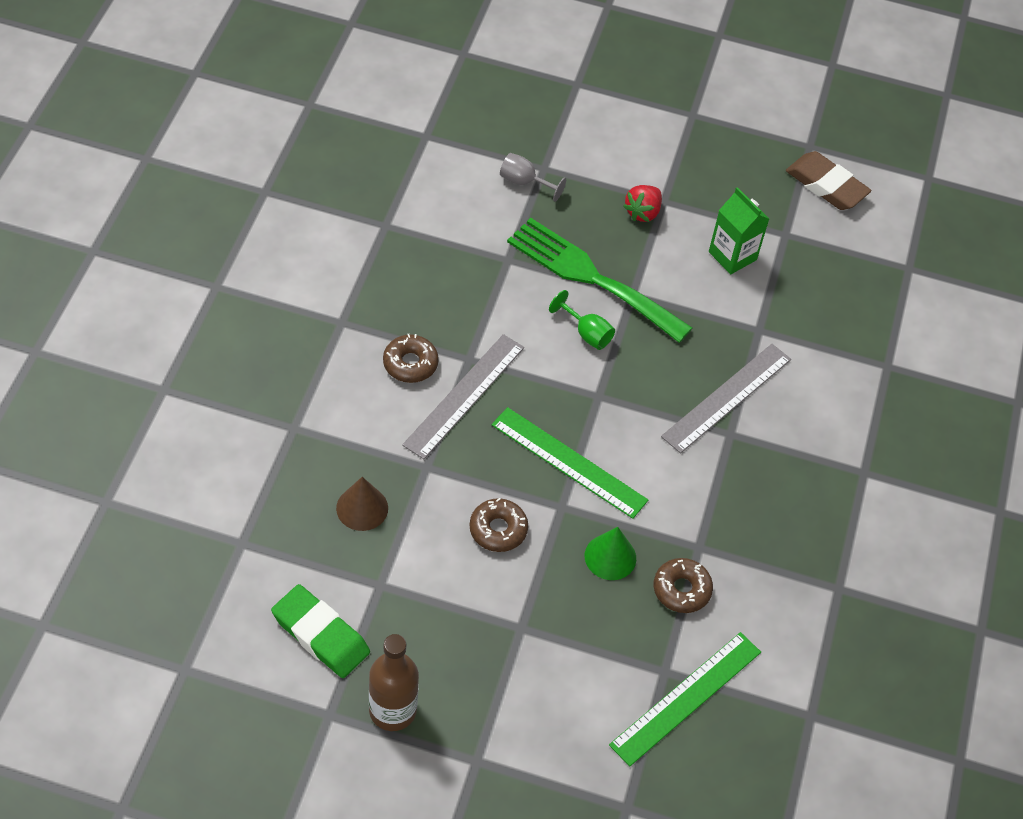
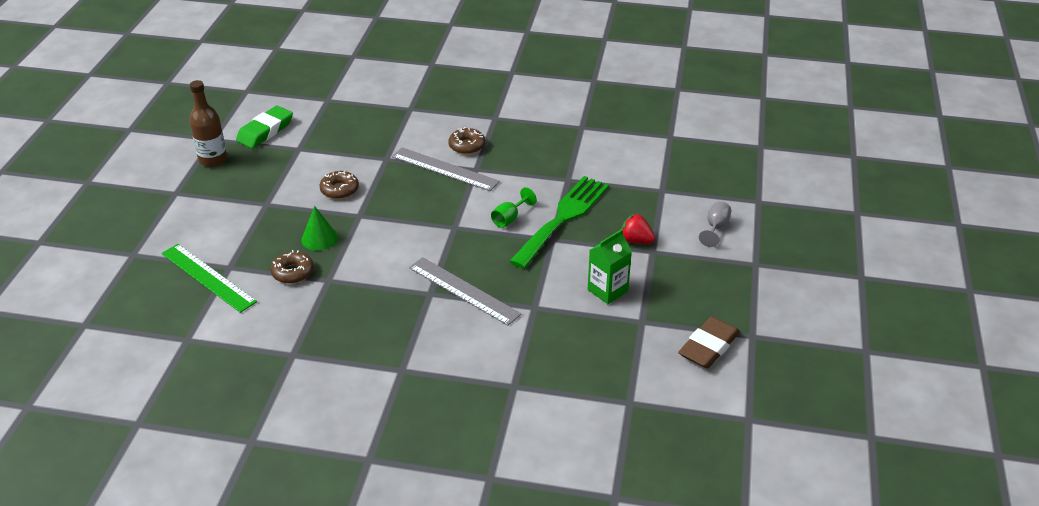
camera: 90 degrees right, 15 degrees down
brown cone [336,477,388,531] -> none
green ruler [492,407,648,519] -> none
grey goblet [500,153,566,202] -> grey goblet moved to [699,201,731,247]

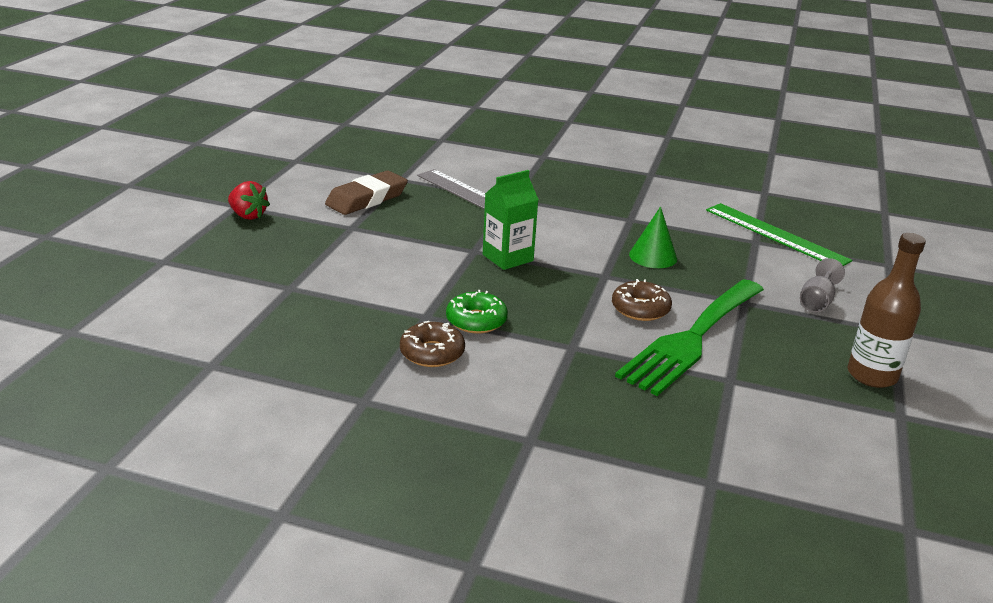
camera: 175 degrees left, 10 degrees down
green eraser [236,106,293,148] -> none
brown donut [271,250,314,284] -> none
grey ruler [392,147,500,191] -> green donut [446,290,508,334]
green goblet [491,187,537,228] -> none
green fork [509,176,609,269] -> green fork moved to [615,279,764,396]
green carton [588,229,632,304] -> green carton moved to [483,170,539,270]
brown eraser [678,316,740,368] -> brown eraser moved to [325,170,408,215]
grey goblet [699,201,731,247] -> grey goblet moved to [800,258,845,312]

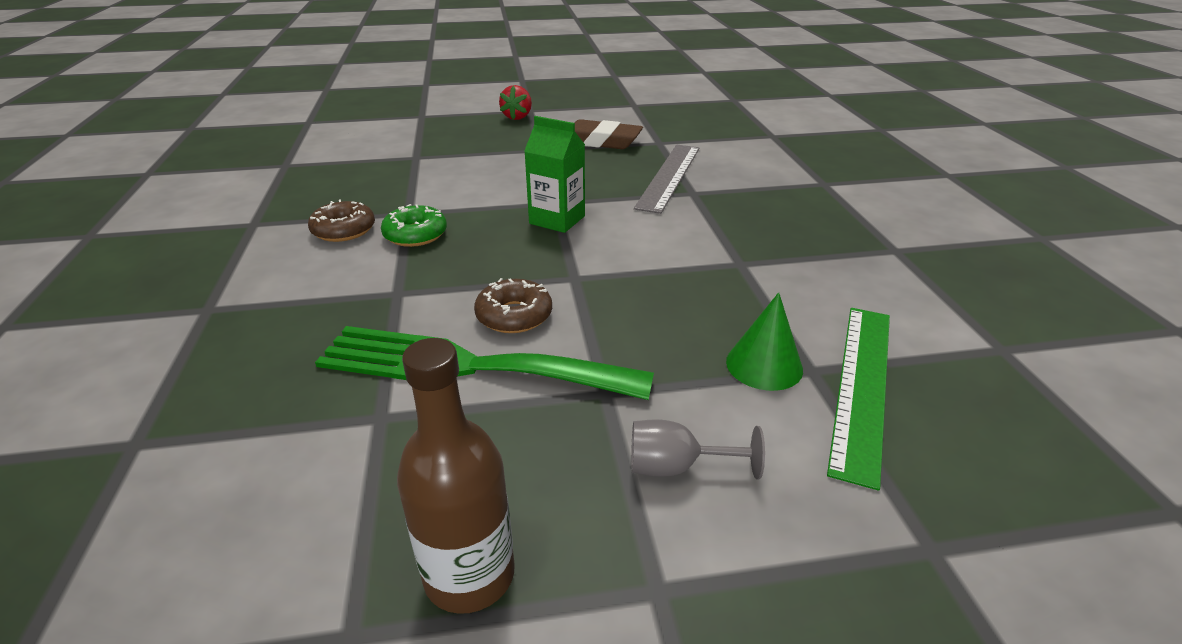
camera: 65 degrees right, 5 degrees up
green cone [629,206,677,268] -> green cone moved to [726,292,803,391]

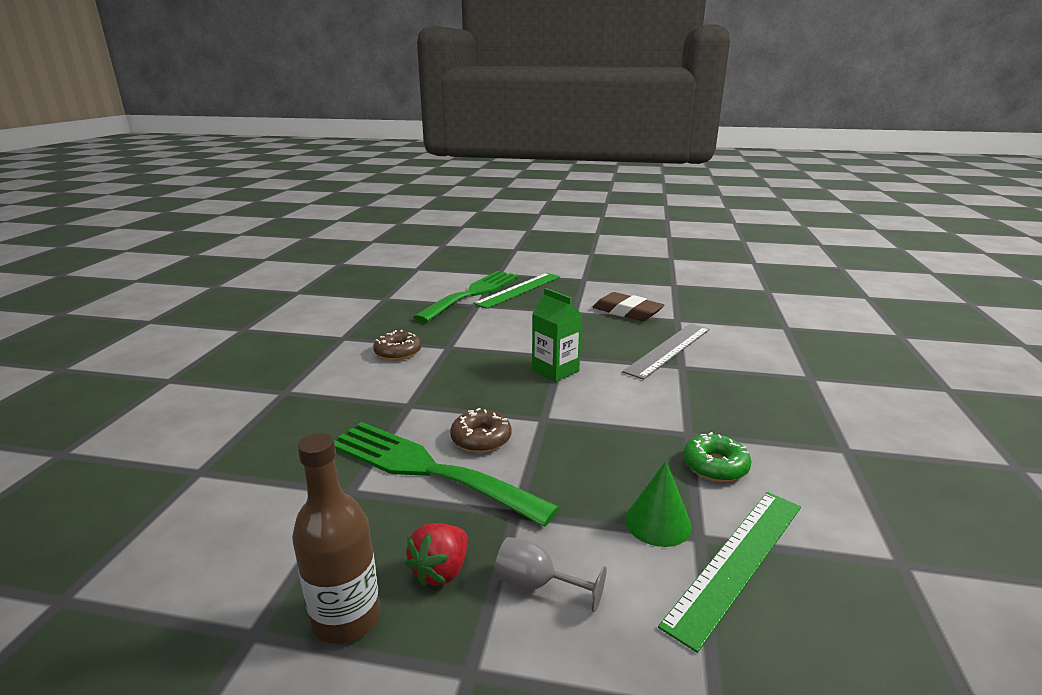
camera: 20 degrees right, 10 degrees down
green donut [381,204,447,247] -> green donut moved to [683,432,751,482]
red strawberry [499,85,532,120] -> red strawberry moved to [405,523,468,587]
none -> green fork [414,271,519,322]
none -> green ruler [473,273,560,309]

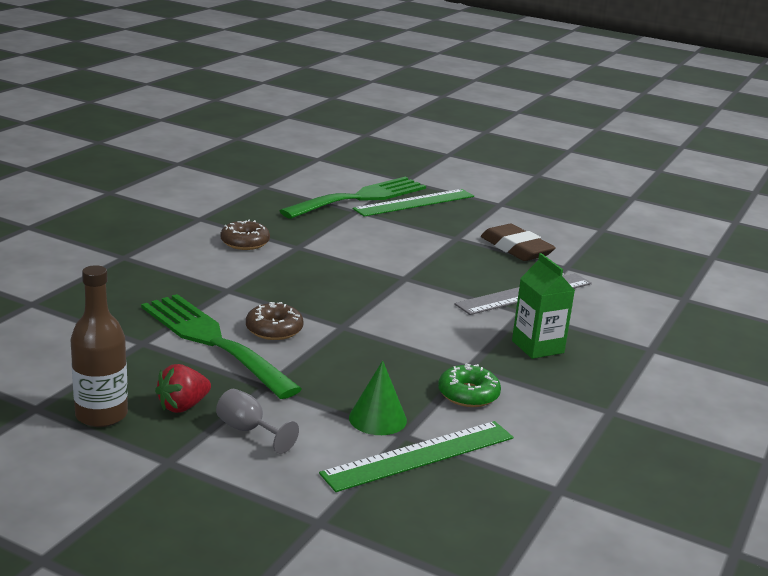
camera: 15 degrees right, 0 degrees up
green carton [532,288,582,382] -> green carton moved to [512,253,575,359]

